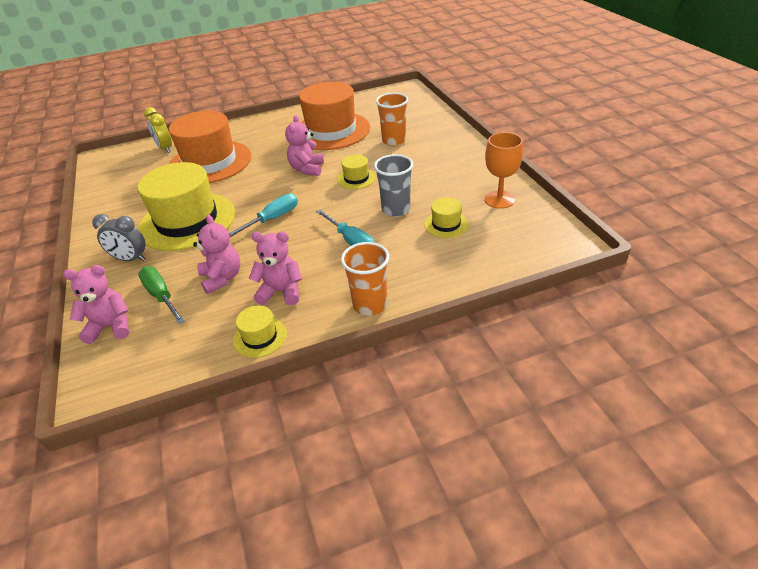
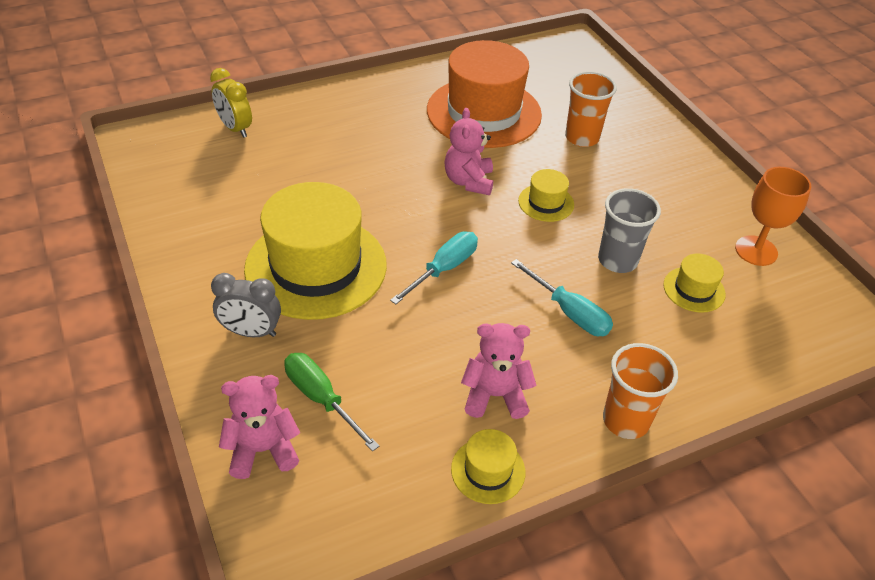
camera: 10 degrees left, 5 degrees up
orange hat [169,111,251,183] -> none
pink teddy bear [193,215,240,294] -> none

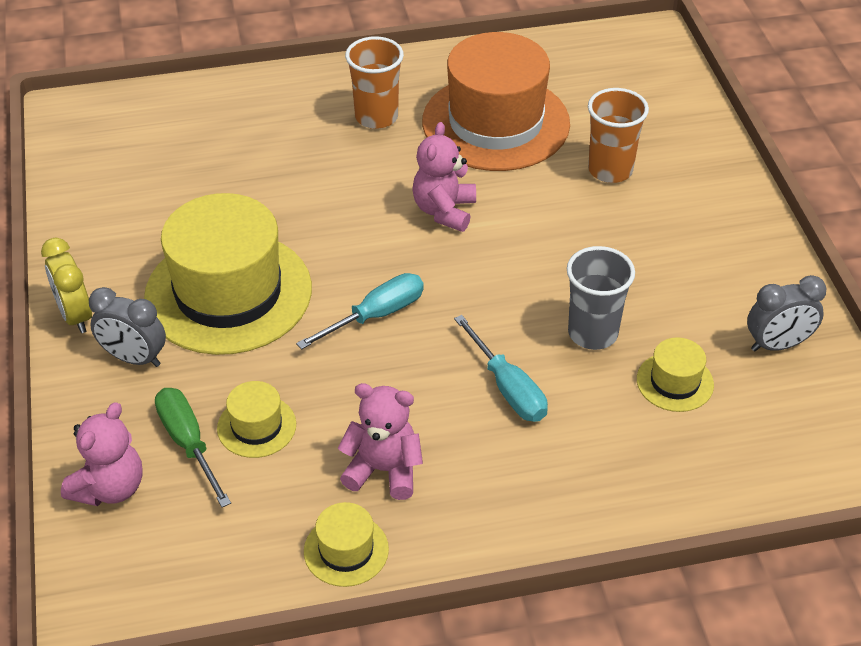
camera: 15 degrees right, 0 degrees up
yellow clock [210,68,252,138] -> yellow clock moved to [41,238,92,333]
pink teddy bear [219,375,300,479] -> pink teddy bear turned 120 degrees clockwise [61,402,143,506]
yellow hat [518,169,574,222] -> yellow hat moved to [217,381,296,458]
orange cup [603,343,678,439] -> orange cup moved to [345,36,404,129]
orange goblet [735,167,811,266] -> grey clock [747,275,826,351]

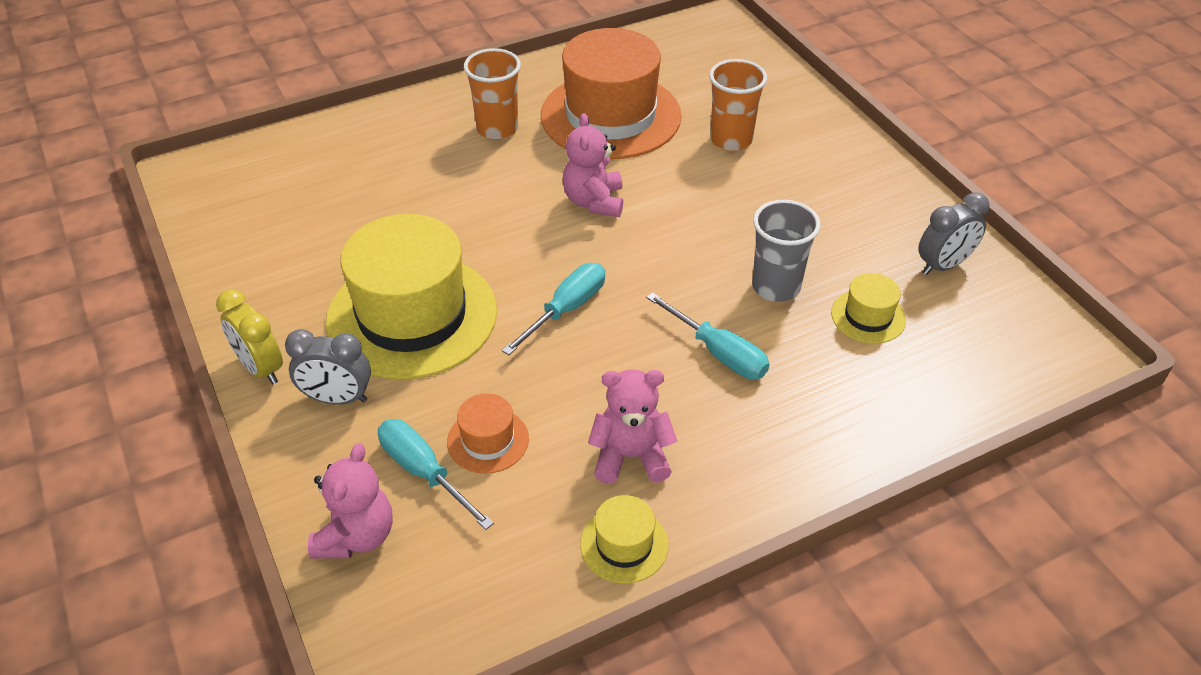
camera: 15 degrees left, 0 degrees up
green screwdriver [155,388,231,507] -> turquoise screwdriver [378,419,494,530]
yellow hat [217,381,296,458] -> orange hat [447,393,529,474]

